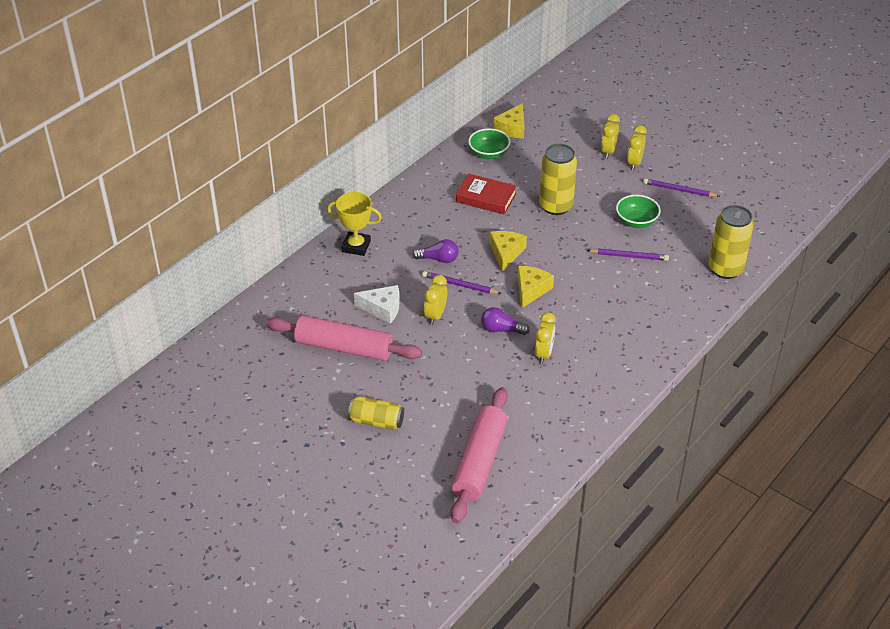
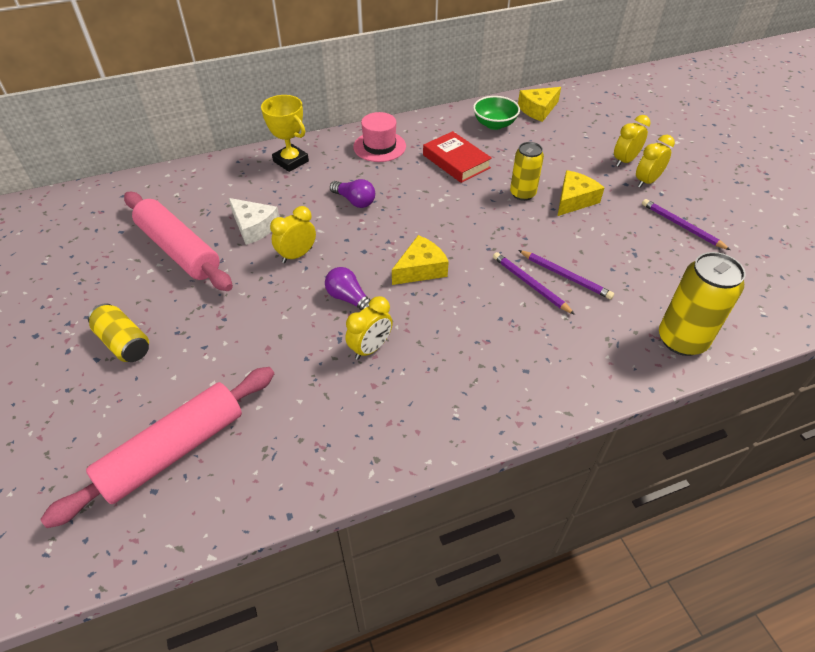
camera: 30 degrees right, 5 degrees up
purple pencil [422,271,502,294] -> purple pencil moved to [493,252,575,315]
yellow cheese [490,231,527,272] -> yellow cheese moved to [557,170,605,216]
yellow can [539,144,577,215] -> yellow can [510,142,544,201], size x0.65
green bowl [616,195,661,228] -> none
none -> pink hat [353,112,406,162]

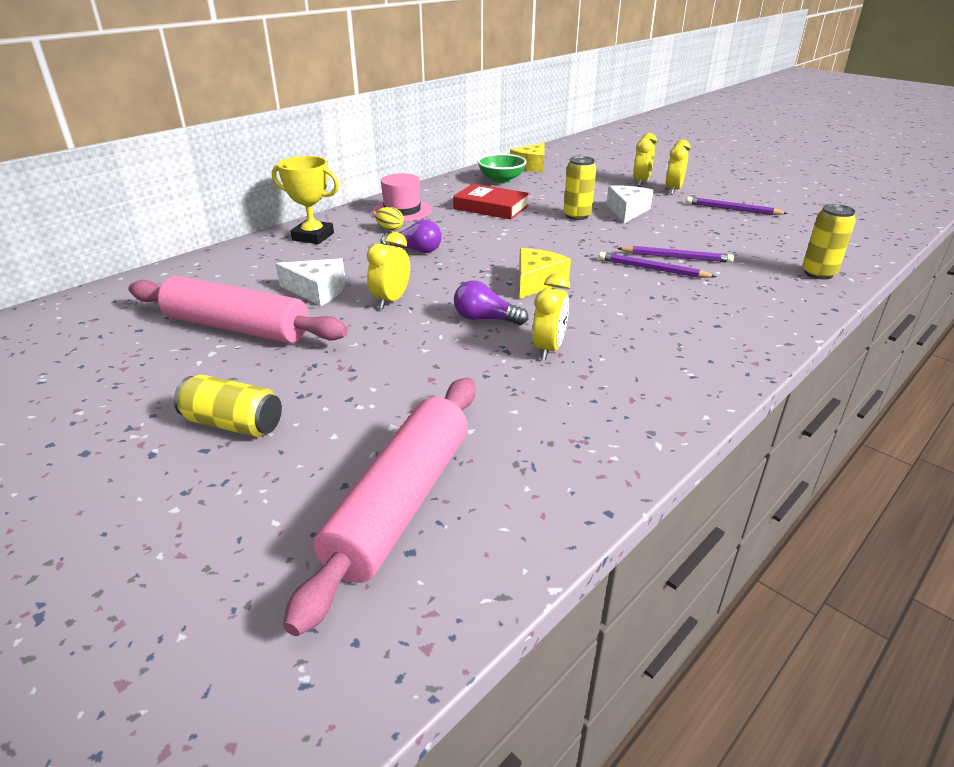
camera: 25 degrees left, 15 degrees down
yellow cheese [557,170,605,216] -> white cheese [606,185,653,223]
yellow can [659,252,745,356] -> yellow can [802,204,856,280], size x0.65
none -> yellow egg [375,207,404,231]

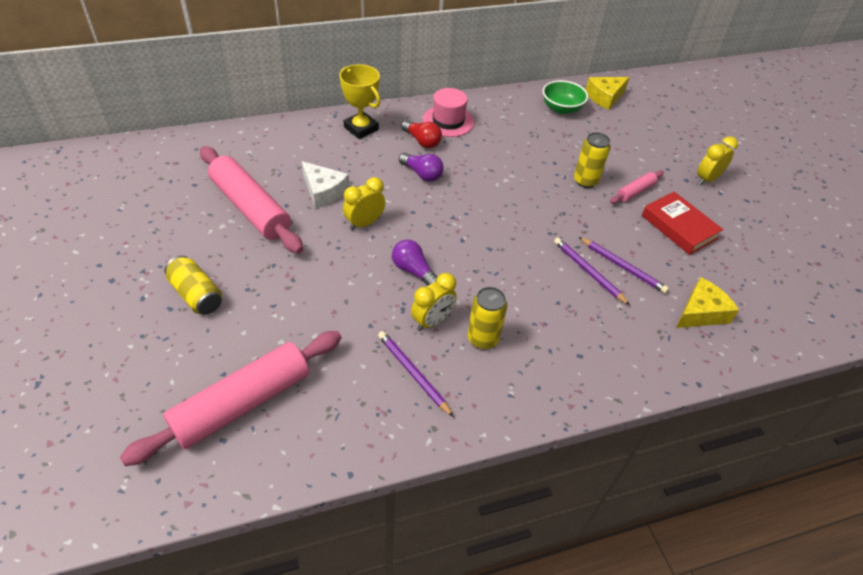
camera: 25 degrees right, 15 degrees up
yellow egg [375,207,404,231] -> red light bulb [401,120,442,148]
red book [453,184,529,220] -> red book moved to [642,192,723,255]
yellow cheese [519,248,571,299] -> yellow cheese moved to [676,277,739,328]
white cheese [606,185,653,223] -> pink rolling pin [610,170,664,204]
yellow clock [633,133,657,186] -> none
purple pencil [686,197,788,215] -> purple pencil moved to [378,331,454,417]
yellow can [802,204,856,280] -> yellow can moved to [467,287,507,349]

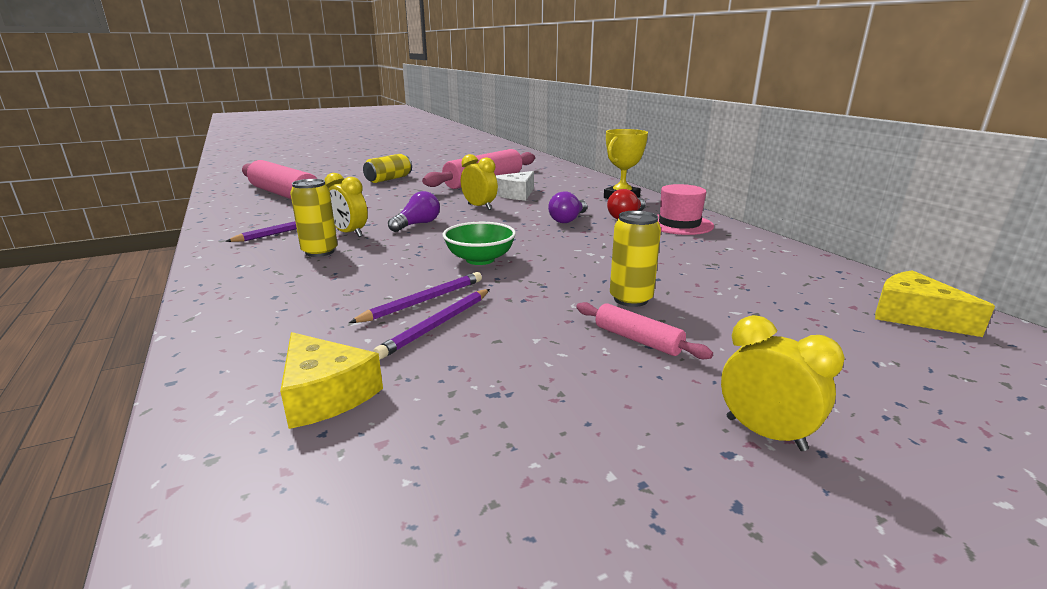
camera: 85 degrees right, 25 degrees down
green bowl [542,80,588,114] -> green bowl moved to [442,222,516,265]
red book [642,192,723,255] -> none

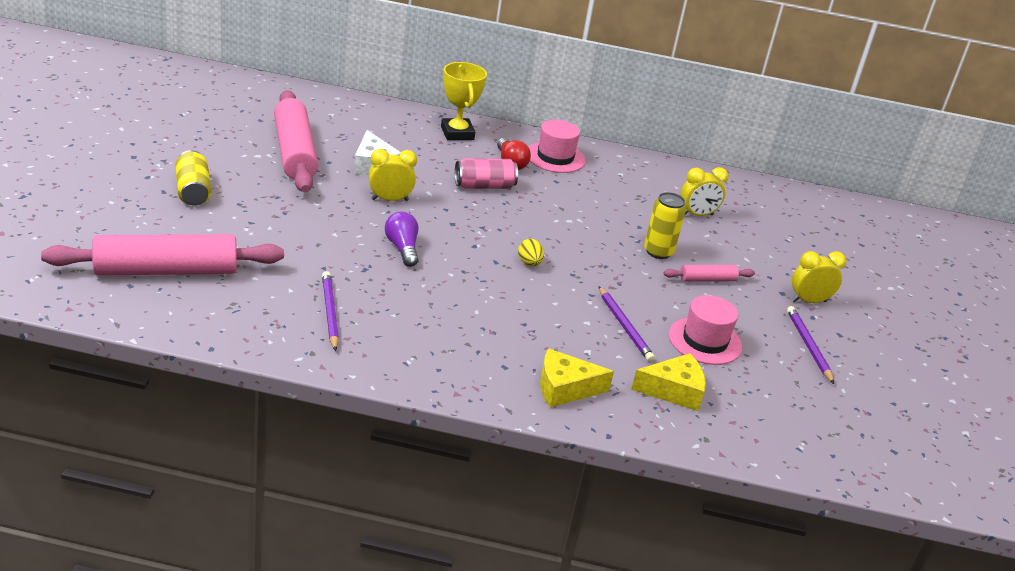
camera: 60 degrees left, 10 degrees up
yellow can [290,179,338,257] -> none
yellow clock [324,173,368,237] -> yellow clock moved to [680,167,729,216]
purple pencil [349,272,482,323] -> purple pencil moved to [787,306,834,384]
green bowl [442,222,516,265] -> yellow egg [518,239,544,266]
purple light bulb [548,192,587,223] -> pink can [455,158,518,189]
yellow cheese [875,270,995,337] -> yellow cheese moved to [540,348,614,408]
none -> pink hat [668,295,742,365]

